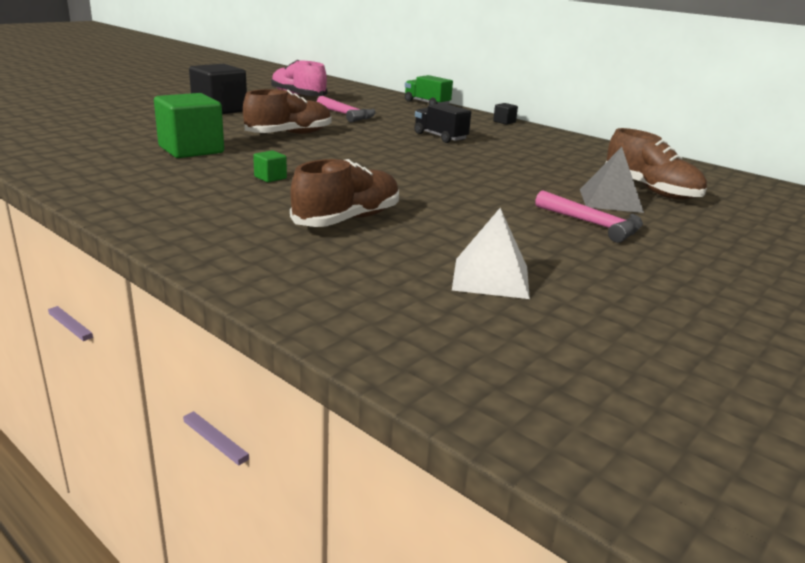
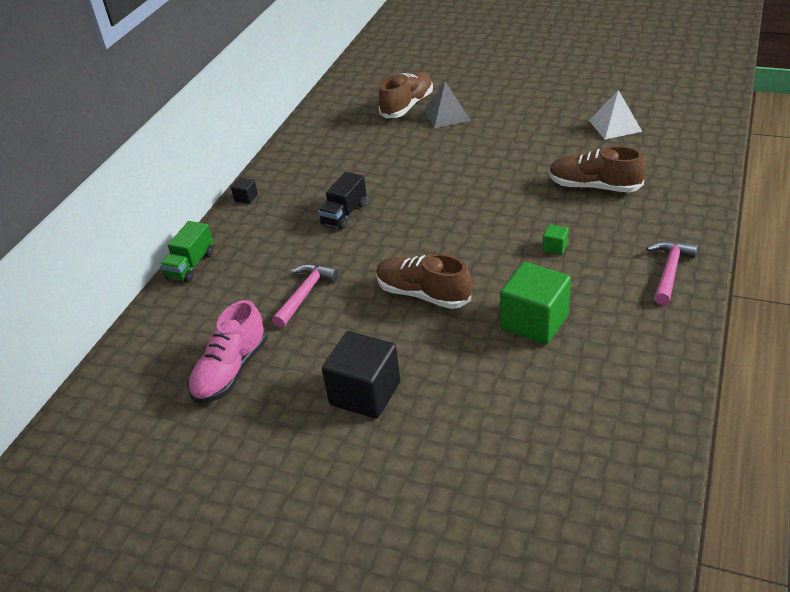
camera: 105 degrees left, 15 degrees up
pink hammer [535,190,643,243] -> pink hammer moved to [646,240,698,305]

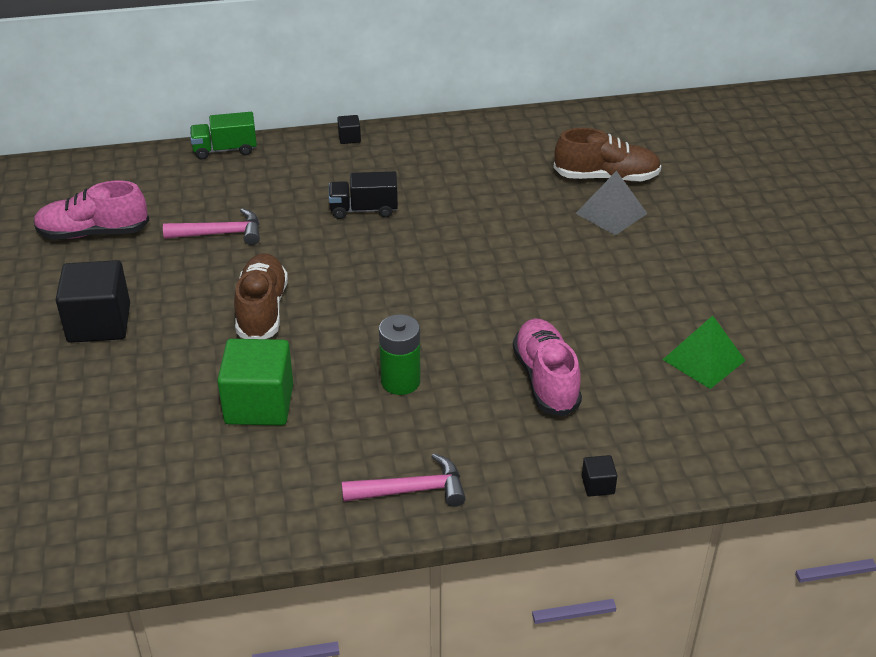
camera: 55 degrees right, 0 degrees up
green cube [543,224,569,255] -> green battery [379,314,421,395]
brown shoe [549,146,646,193] -> pink shoe [513,319,582,416]
white pyramid [589,90,642,140] -> green pyramid [663,315,746,389]
none -> black cube [582,455,617,497]

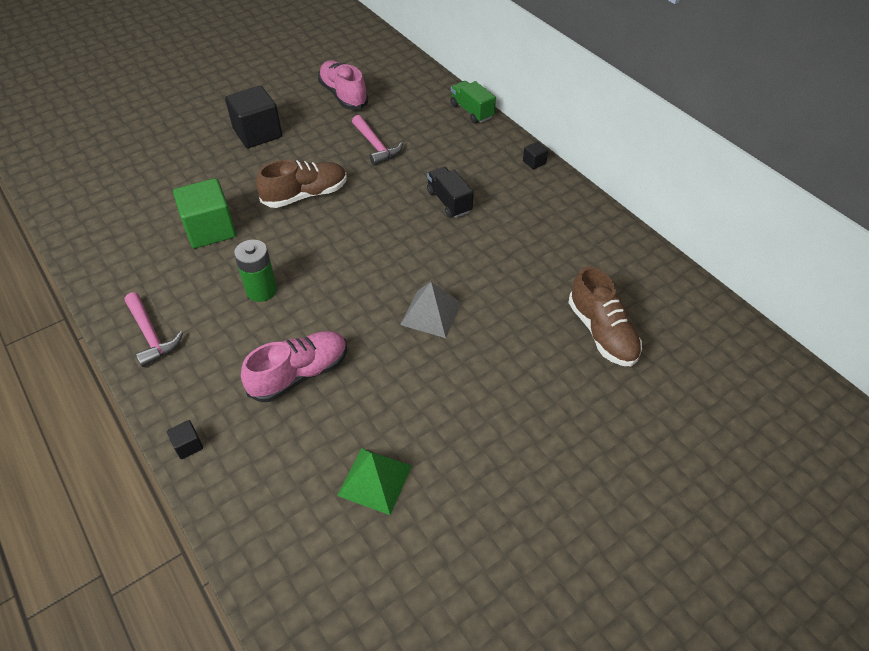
camera: 65 degrees right, 10 degrees up
grey pyramid [575,171,648,235] -> grey pyramid moved to [400,282,461,338]

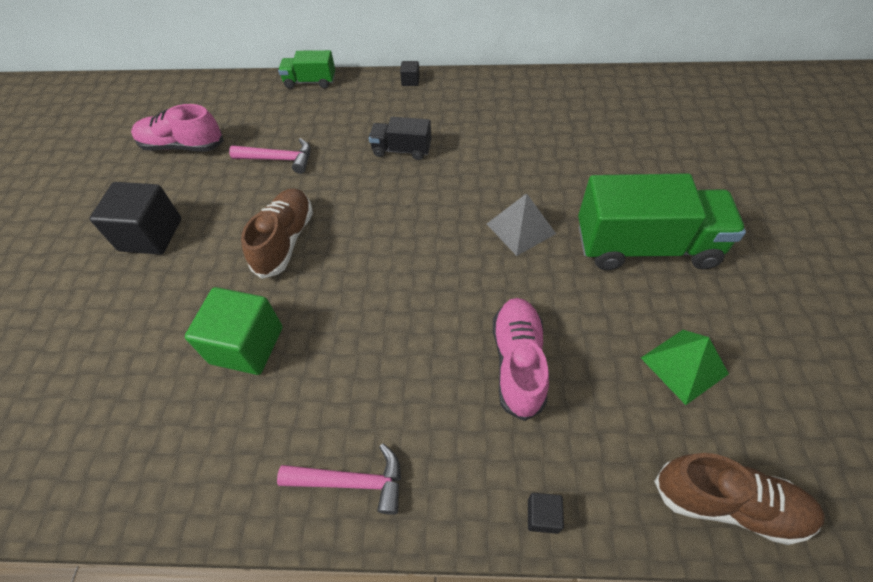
camera: 50 degrees left, 5 degrees up
green battery [234,240,277,302] -> none
brown shoe [569,266,642,366] -> brown shoe moved to [654,453,825,545]
none -> green truck [578,173,746,270]

